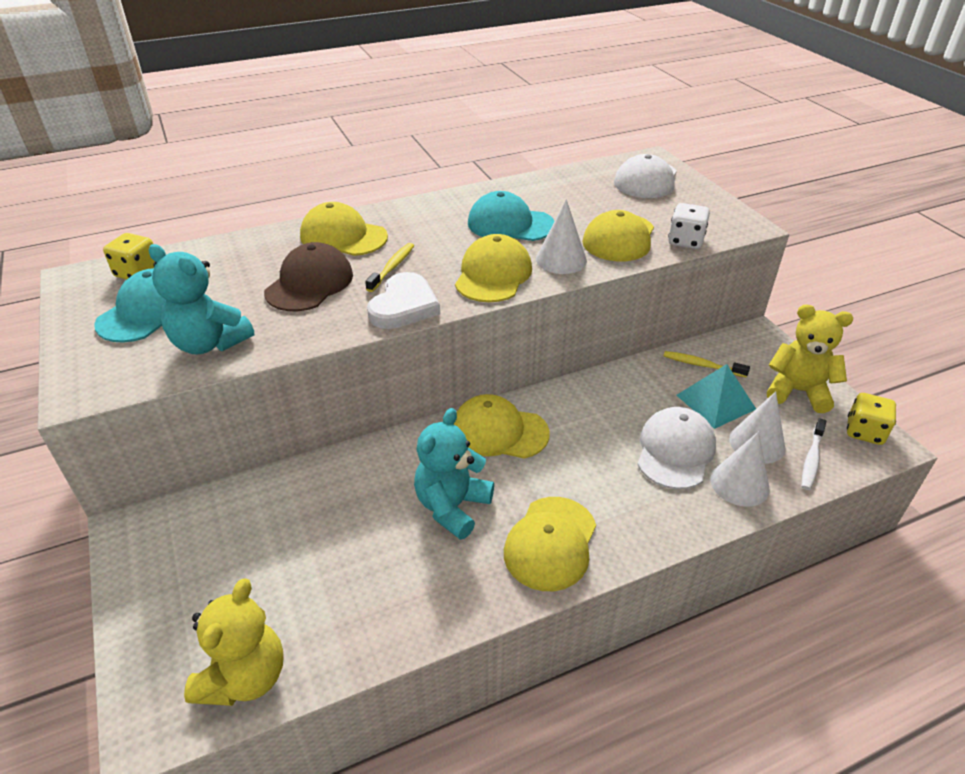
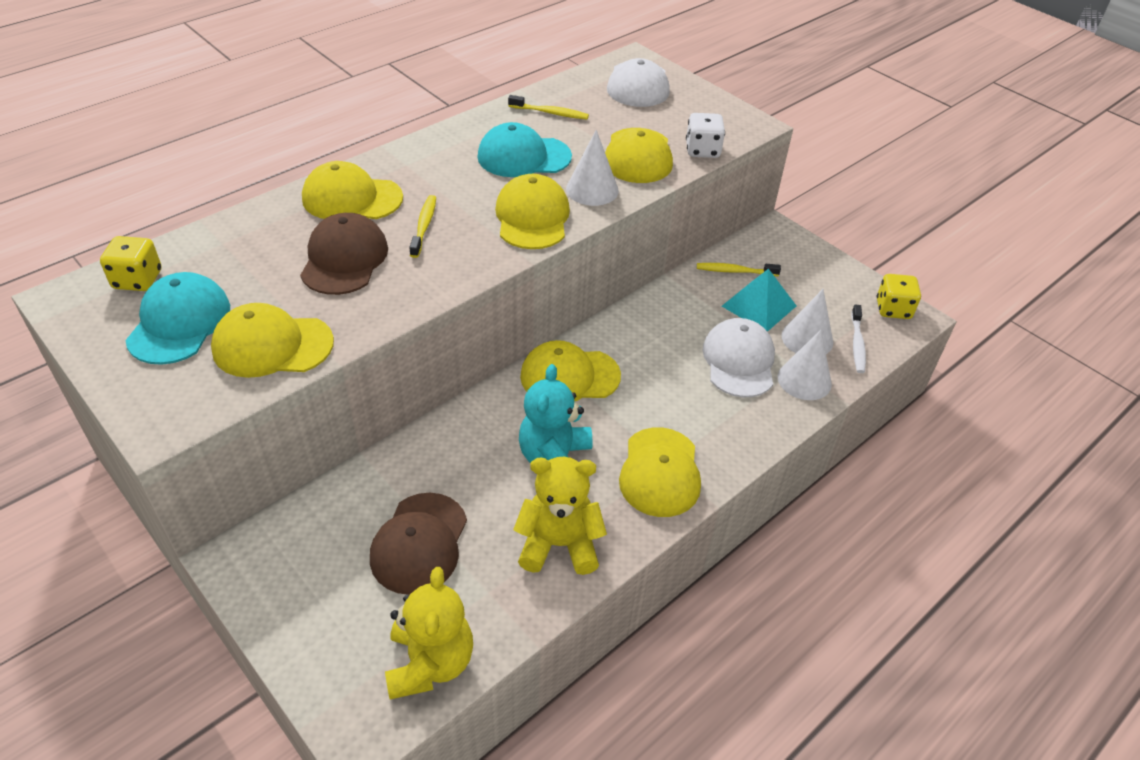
camera: 20 degrees left, 5 degrees up
turquoise teddy bear [149,244,254,354] -> yellow cap [211,303,334,378]
white heart [367,272,440,329] -> none
yellow teddy bear [767,304,853,413] -> yellow teddy bear moved to [513,457,607,575]
none -> brown cap [370,493,467,595]
none -> yellow toothbrush [508,95,589,119]

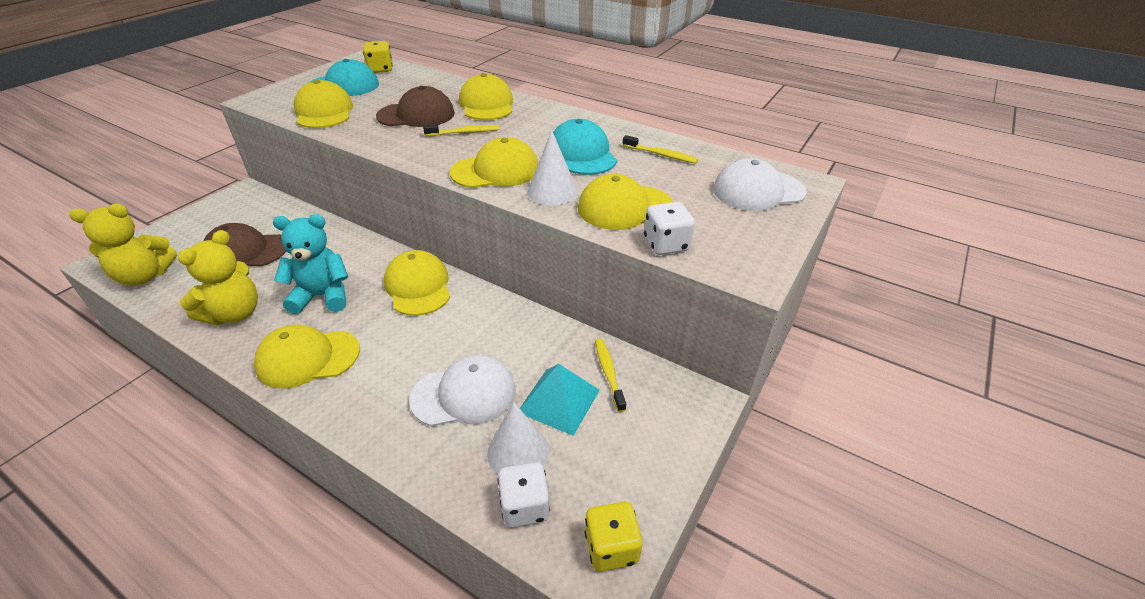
camera: 75 degrees right, 5 degrees down
yellow toothbrush [508,95,589,119] -> yellow toothbrush turned 60 degrees counterclockwise [623,135,698,164]
yellow teddy bear [513,457,607,575] -> yellow teddy bear turned 45 degrees clockwise [178,230,258,325]
white cone [778,330,832,400] -> none
white toothbrush [851,304,866,373] -> white dice [497,462,550,528]

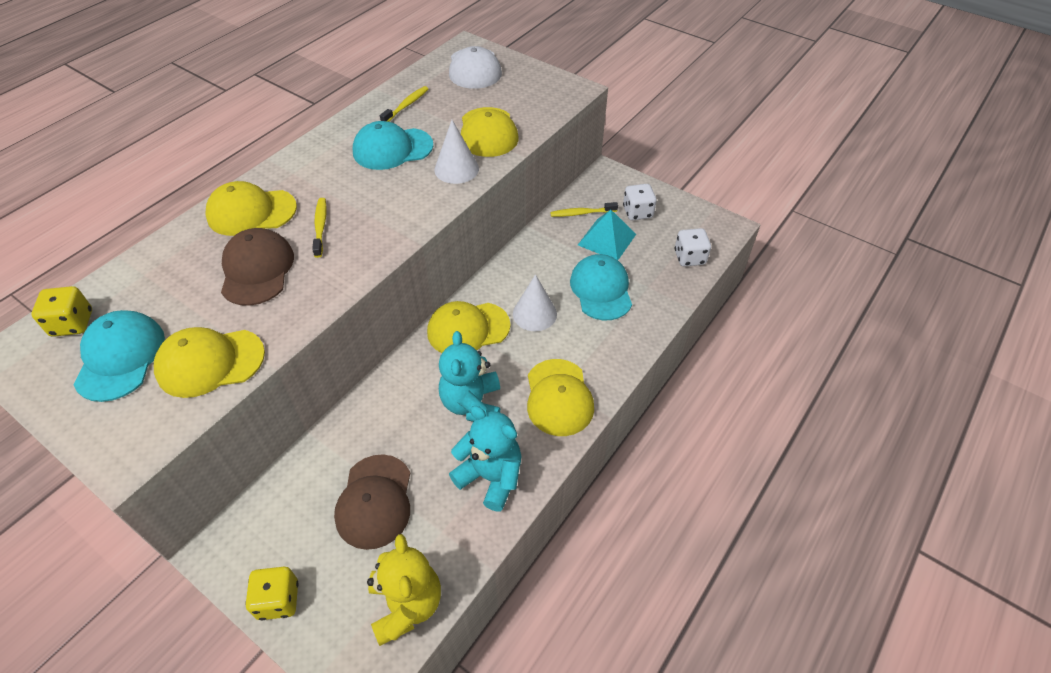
camera: 85 degrees left, 10 degrees up
yellow teddy bear [178,230,258,325] -> turquoise teddy bear [449,406,521,511]
white cap [409,355,516,427] -> turquoise cap [570,254,632,320]
yellow cap [450,137,538,188] -> none
white cone [487,402,549,474] -> white cone moved to [513,274,557,331]
yellow dice [584,502,643,572] -> yellow dice moved to [246,567,299,620]
white dice [644,202,695,255] -> white dice moved to [623,184,657,220]

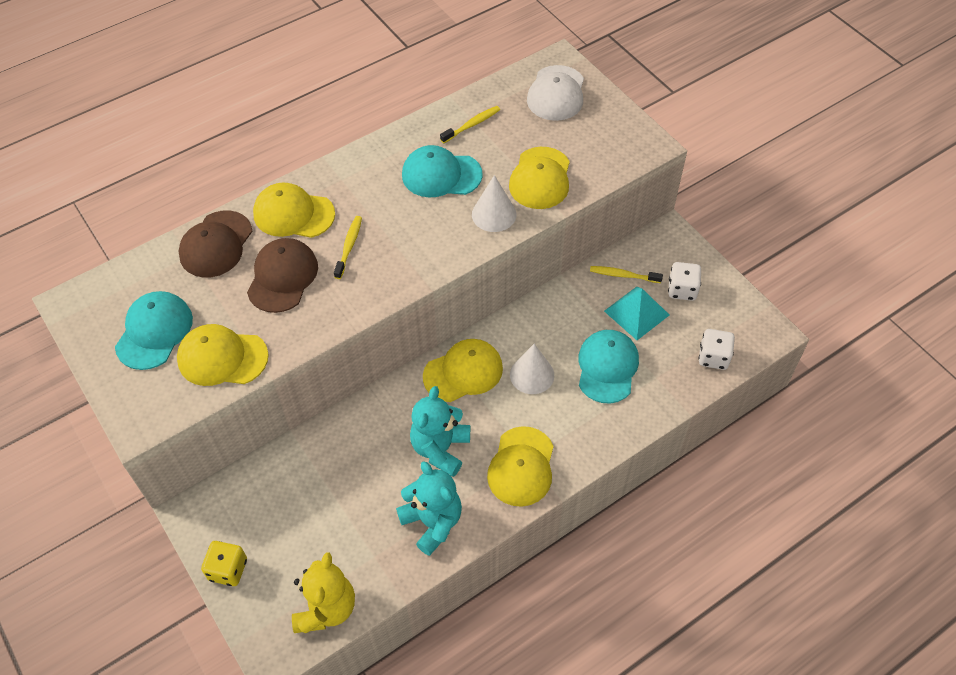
camera: 20 degrees right, 5 degrees up
yellow dice [32,286,92,337] -> none
brown cap [334,454,410,550] -> brown cap moved to [179,210,252,278]
yellow cap [427,301,510,353] -> yellow cap turned 150 degrees clockwise [423,339,503,402]

